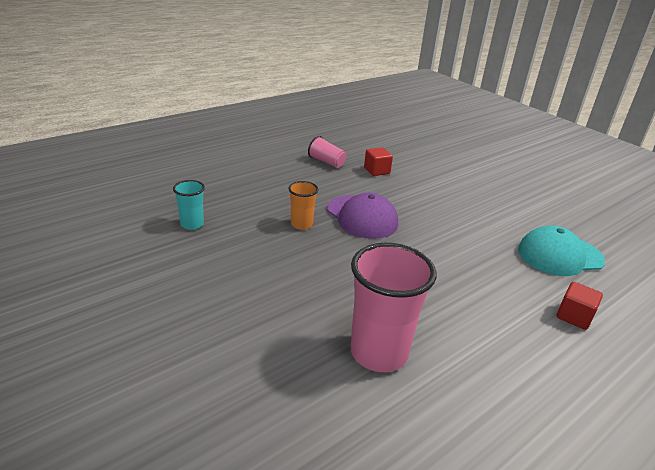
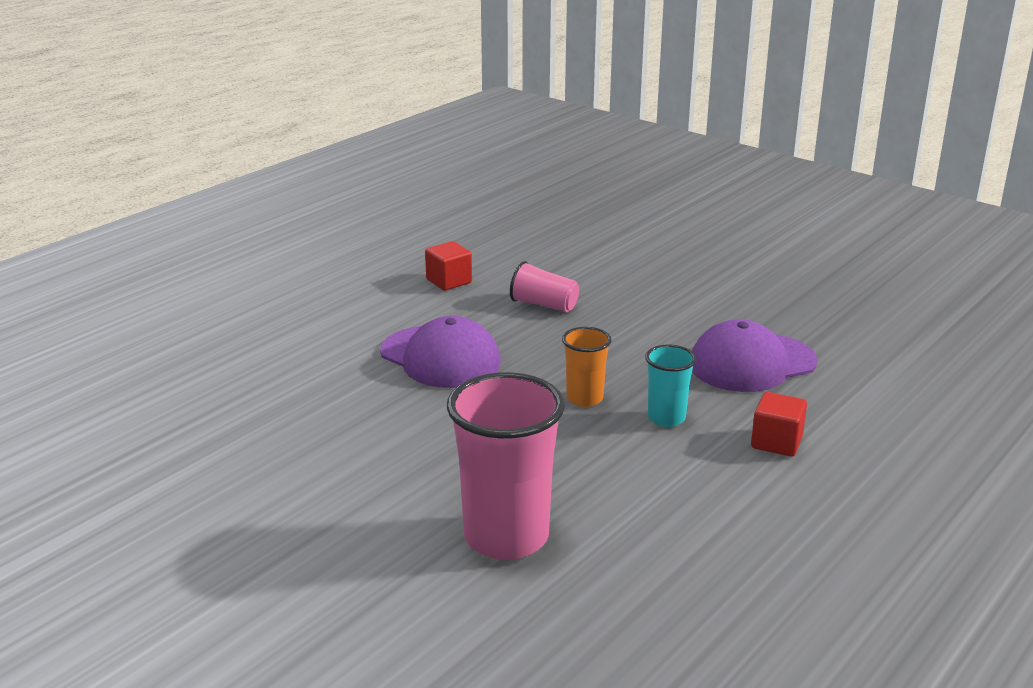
camera: 10 degrees left, 5 degrees down
turquoise cup [173,180,205,230] -> turquoise cup moved to [645,345,696,427]
orange cup [288,181,319,230] -> orange cup moved to [562,327,611,407]
pink cup [308,136,346,168] -> pink cup moved to [510,261,579,312]
turquoise cap [518,226,605,276] -> purple cap [692,319,817,392]

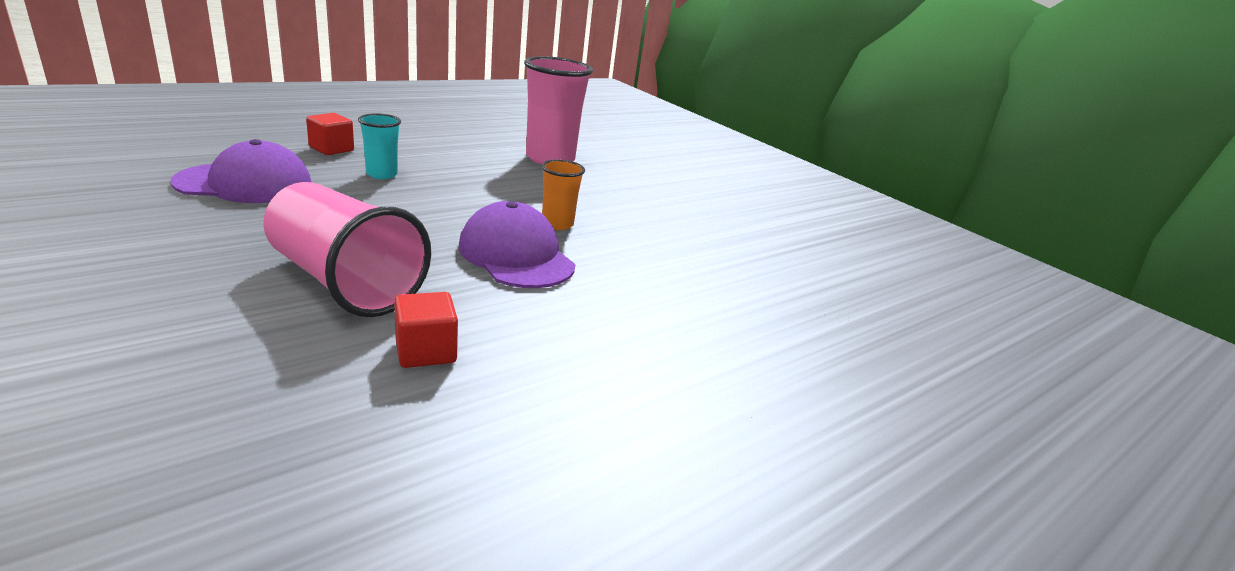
camera: 170 degrees left, 0 degrees up
pink cup [510,261,579,312] -> pink cup [263,182,431,317], size x1.93
orange cup [562,327,611,407] -> orange cup moved to [541,159,585,230]

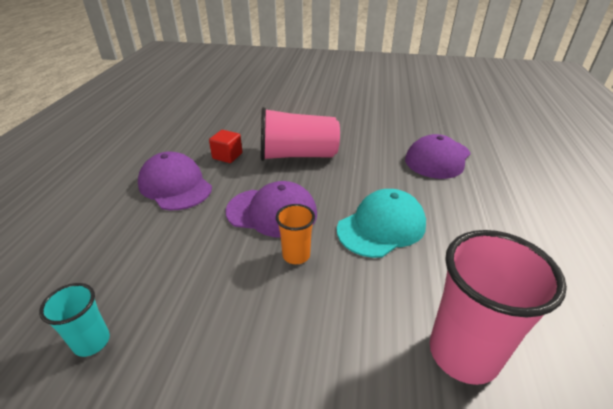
camera: 140 degrees right, 10 degrees up
red cube [306,113,354,155] -> none
turquoise cup [358,113,401,179] -> turquoise cup moved to [39,283,110,357]
none -> purple cap [138,152,212,210]
none -> turquoise cap [337,189,426,258]

